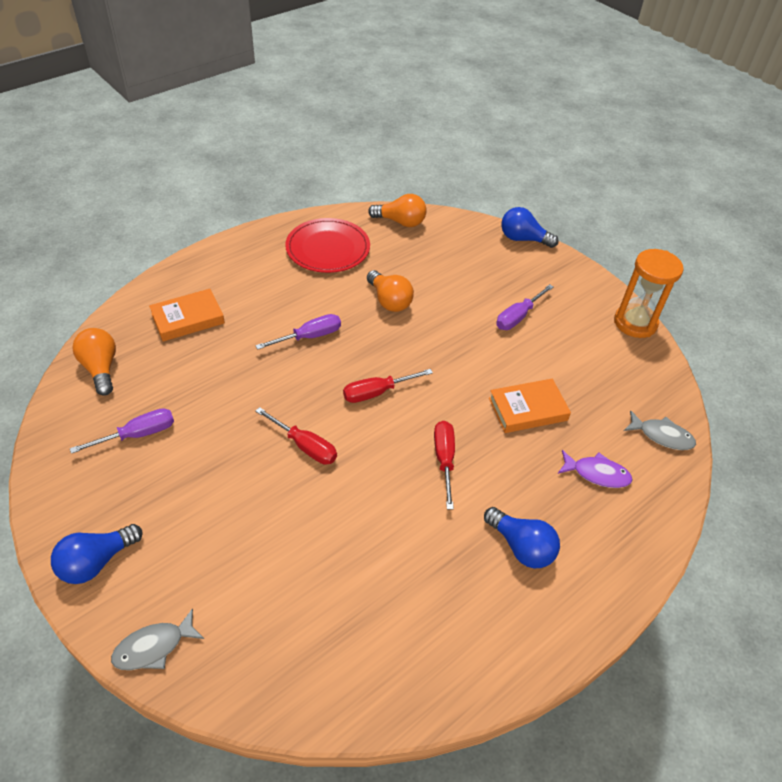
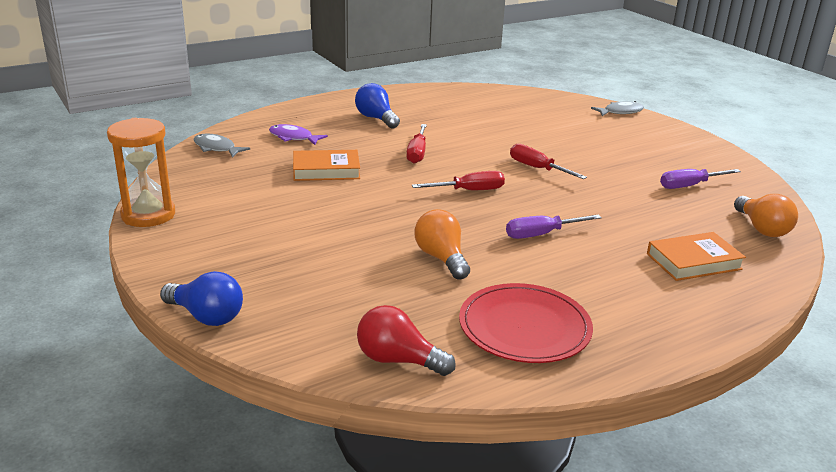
camera: 170 degrees left, 20 degrees down
blue light bulb [51,524,143,584] -> none
orange light bulb [368,194,427,227] -> red light bulb [357,305,456,376]
purple screwdriver [496,284,553,330] -> none

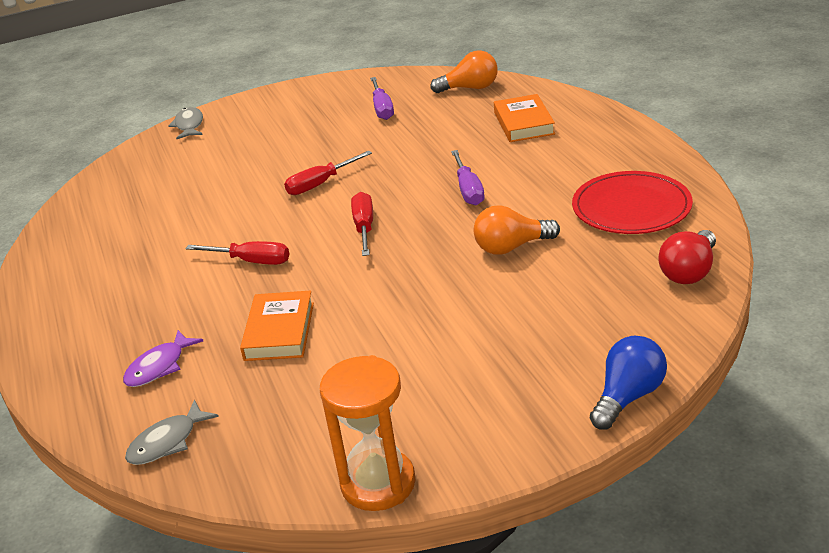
camera: 75 degrees left, 5 degrees up
blue light bulb [355,83,400,129] -> none

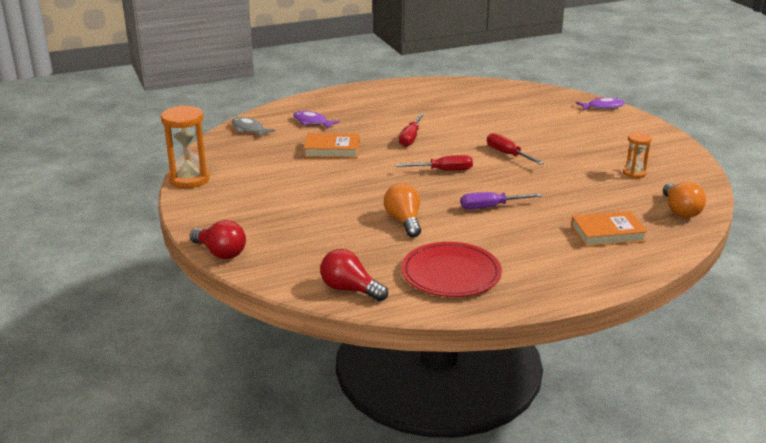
camera: 85 degrees right, 5 degrees down
grey fish [168,107,203,139] -> purple fish [576,98,625,111]
purple screwdriver [370,77,394,120] -> orange hourglass [623,132,652,179]
blue light bulb [590,336,667,430] -> red light bulb [190,220,246,259]

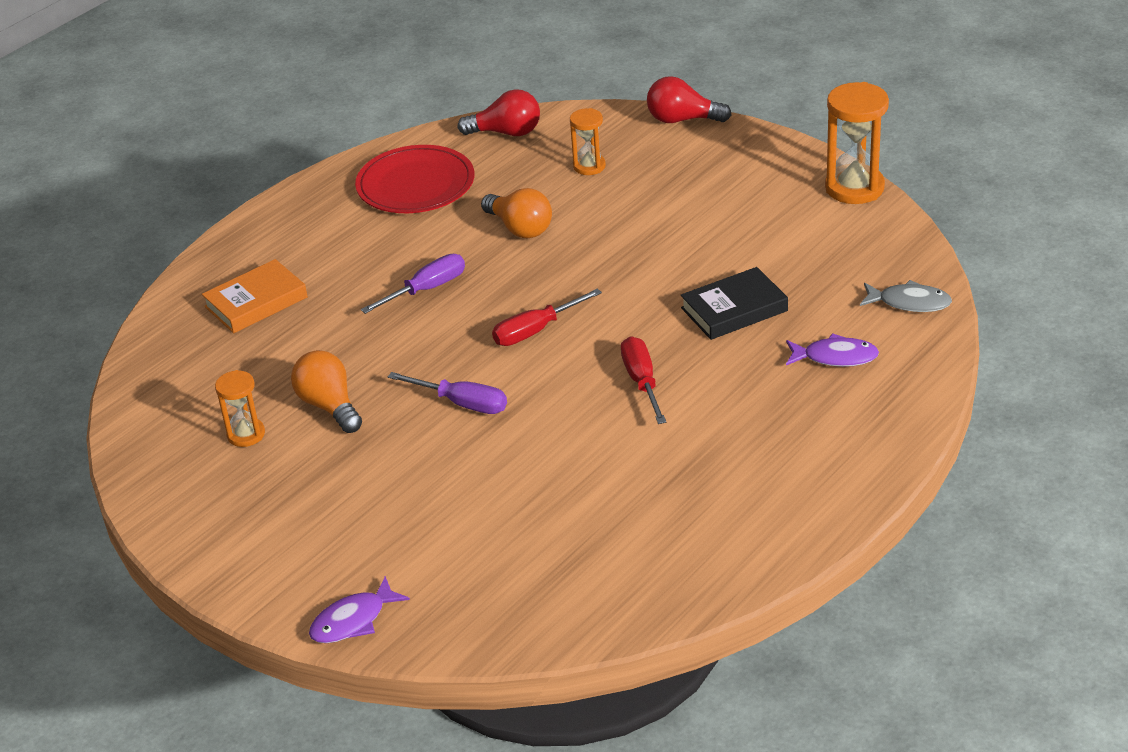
camera: 155 degrees right, 10 degrees up
orange book [304,133,360,158] -> black book [681,267,788,340]
red screwdriver [487,133,544,165] -> purple screwdriver [388,372,507,414]
orange light bulb [663,182,706,218] -> orange light bulb moved to [291,350,362,433]
none -> orange hourglass [570,108,606,175]

